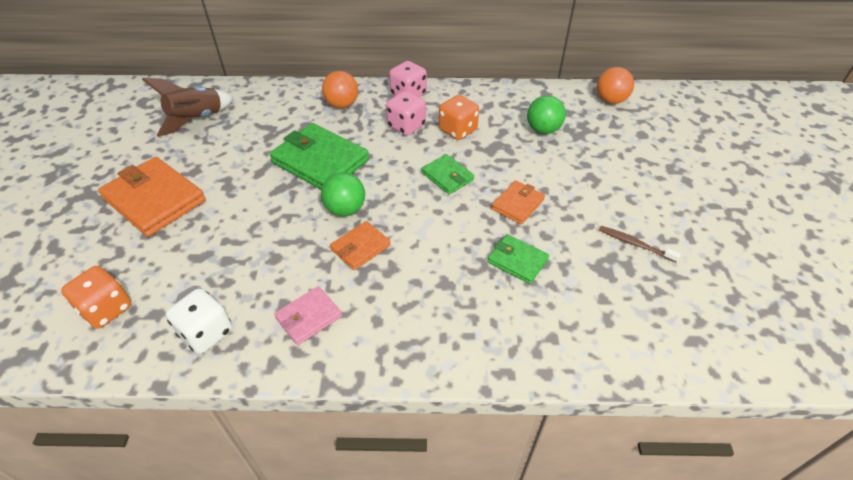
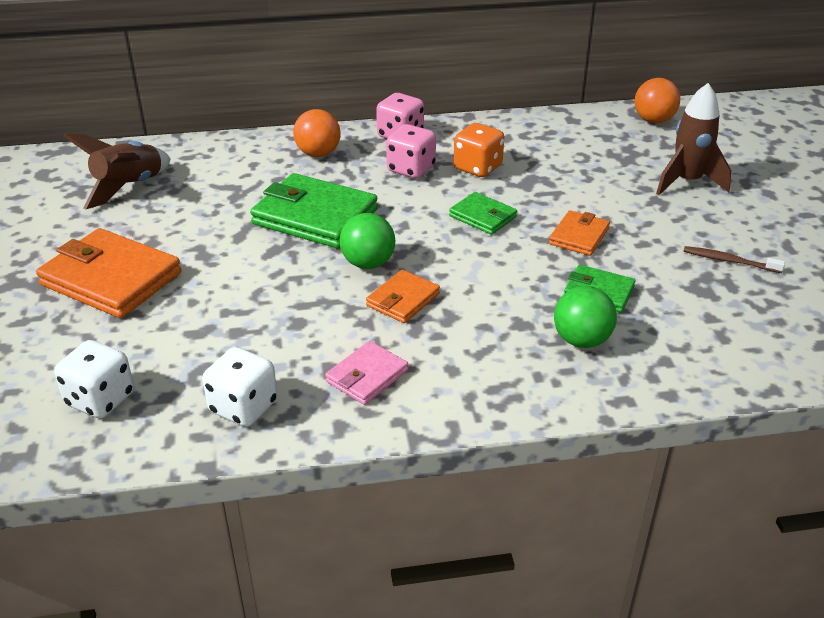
camera: 10 degrees left, 10 degrees down
orange dice [61,266,131,328] -> white dice [54,340,134,418]
green ball [527,95,566,134] -> green ball moved to [554,286,617,348]
none -> brown rocket [656,83,731,195]

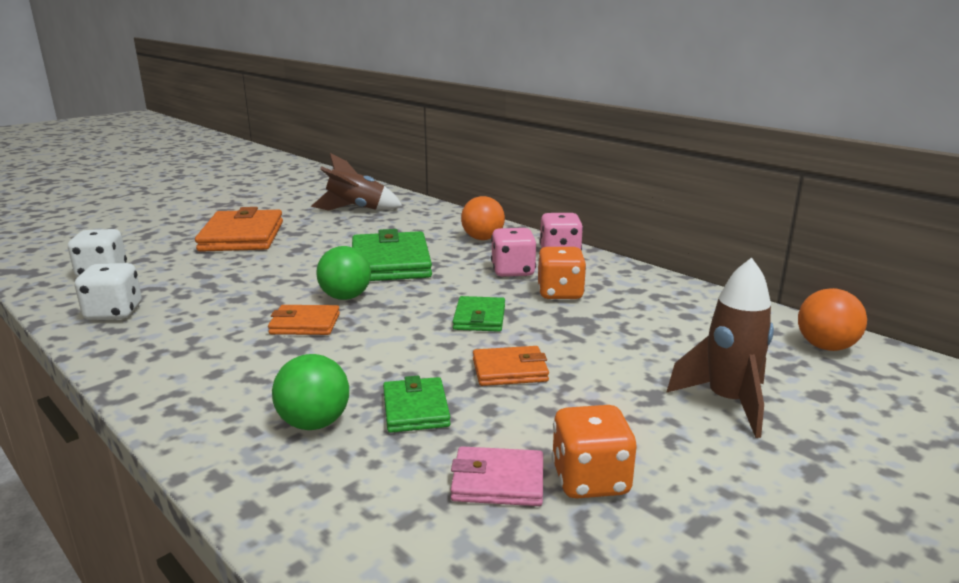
camera: 55 degrees right, 15 degrees down
pink wallet [325,341,408,405] -> pink wallet moved to [451,446,543,506]
brown toothbrush [683,246,785,273] -> orange dice [551,405,637,499]

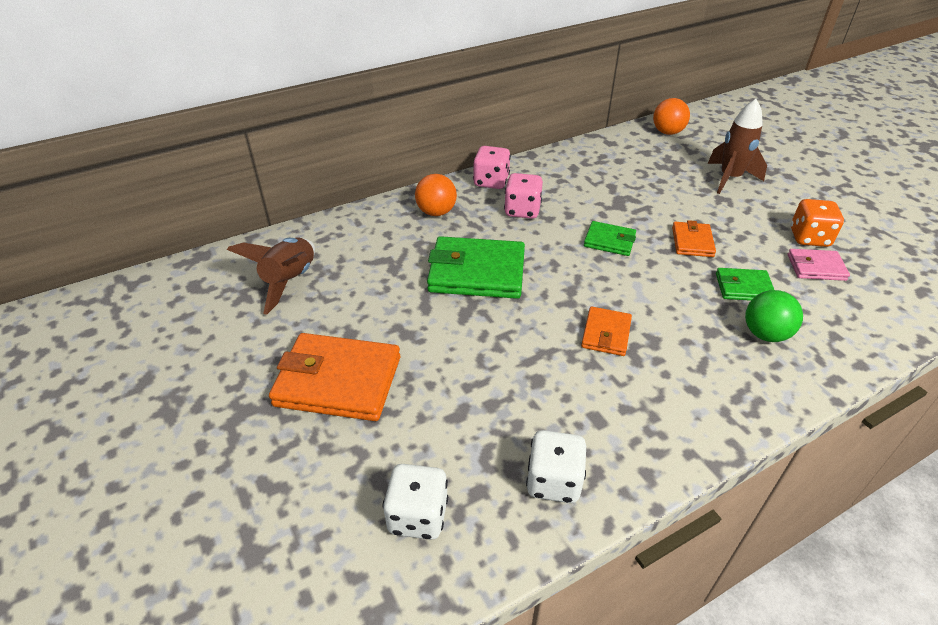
camera: 75 degrees left, 20 degrees up
green ball [316,246,371,300] -> none
pink wallet [451,446,543,506] -> pink wallet turned 75 degrees clockwise [788,249,850,281]
orange dice [538,247,587,299] -> none

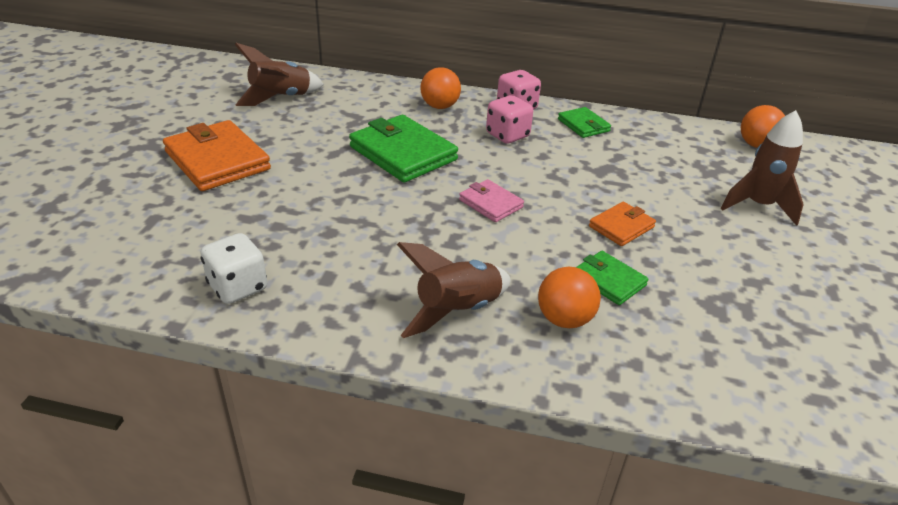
camera: 40 degrees right, 5 degrees down
white dice [383,464,448,540] -> none
orange wallet [581,306,632,356] -> none
green wallet [584,221,636,256] -> green wallet moved to [558,107,611,138]
green ball [745,290,803,342] -> orange ball [538,267,601,328]
pink wallet [788,249,850,281] -> pink wallet moved to [459,179,524,222]
orange dice [791,199,844,247] -> none
none -> brown rocket [397,242,510,338]

